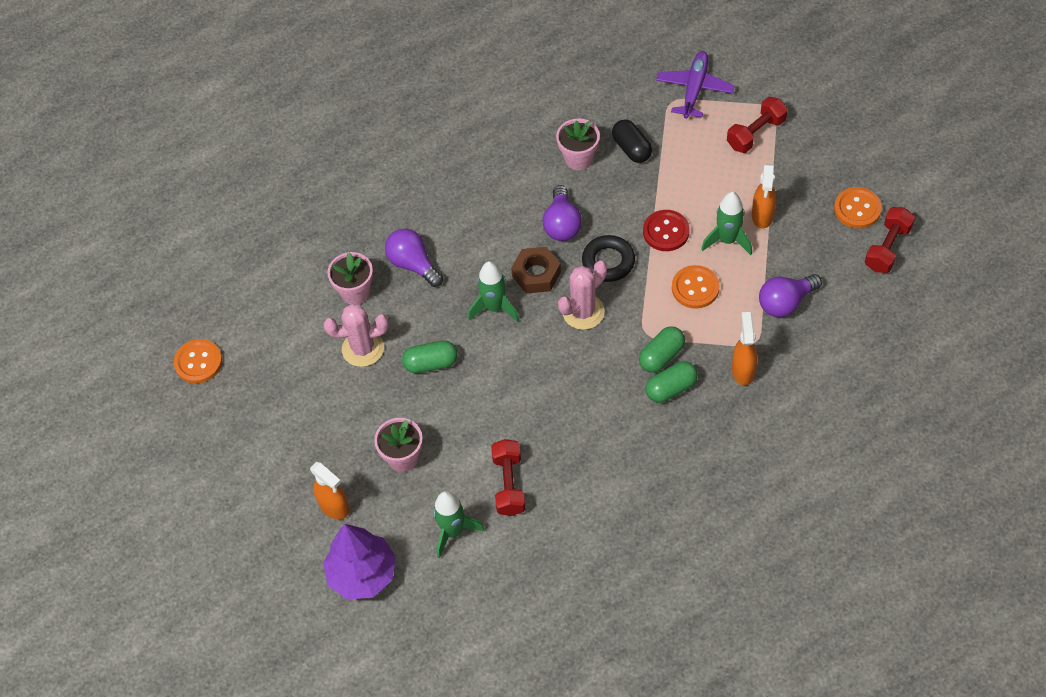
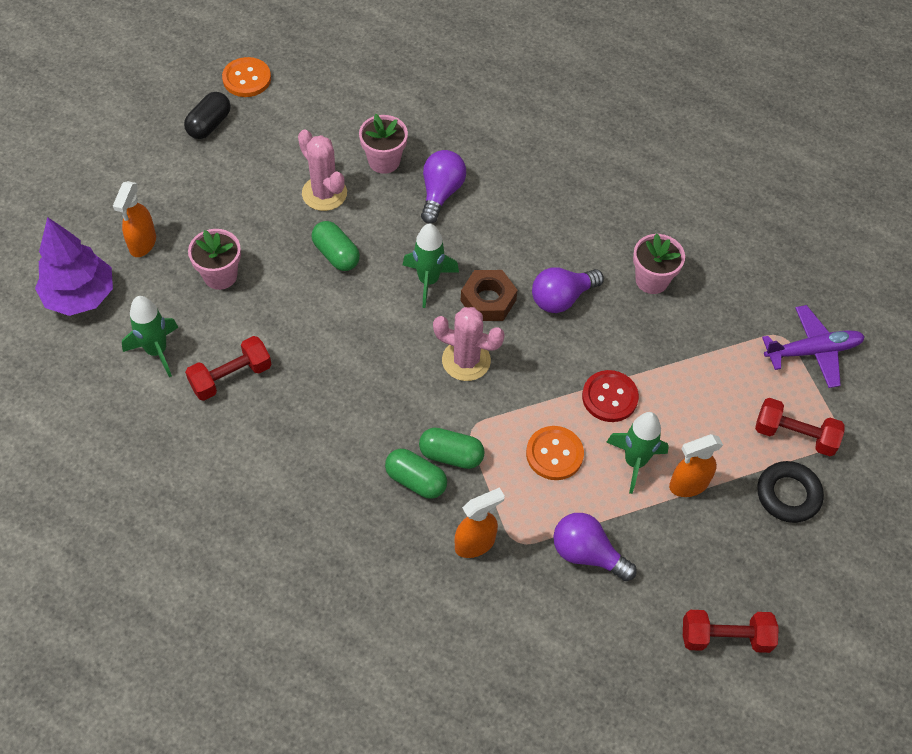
camera: 55 degrees right, 0 degrees up
black ring [582,235,635,282] -> black ring moved to [757,461,824,523]
black capsule [612,119,652,163] -> black capsule moved to [184,92,230,139]
orange button [834,187,882,228] -> none

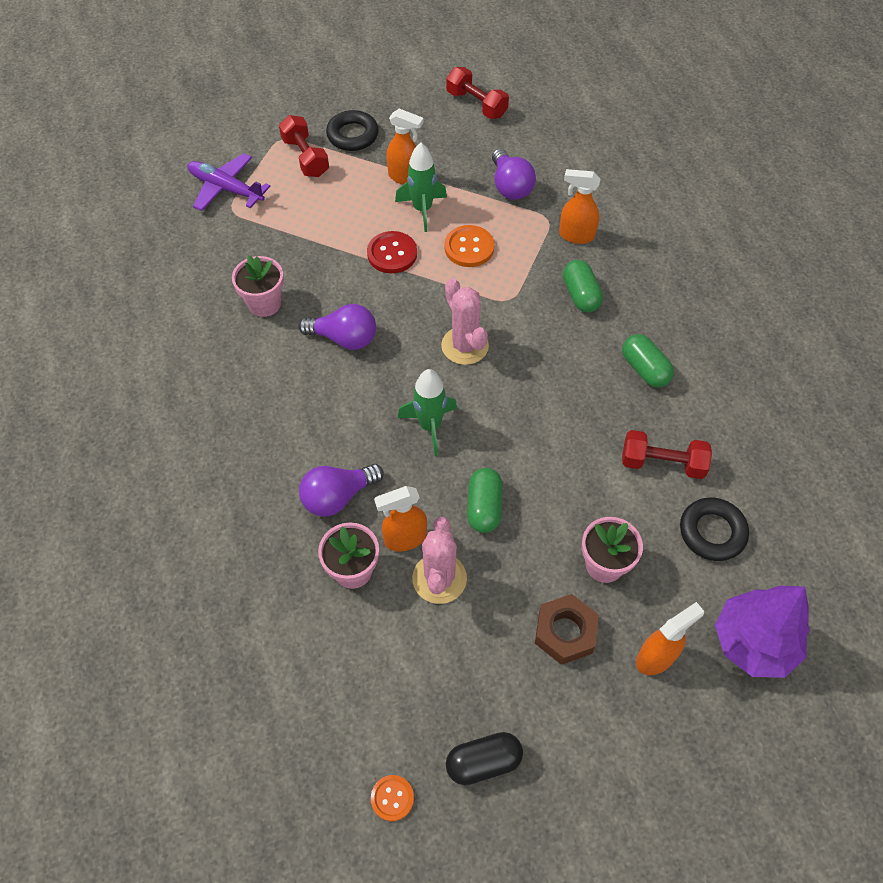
camera: 135 degrees left, 0 degrees up
green rocket [122,296,179,377] -> black ring [680,497,749,561]
orange button [222,57,271,97] -> orange button [371,775,414,821], size x0.62
green capsule [419,427,485,469] -> green capsule moved to [622,334,674,387]
brown nut [461,270,518,321] -> brown nut moved to [535,594,599,665]
none -> orange spray bottle [374,486,427,552]

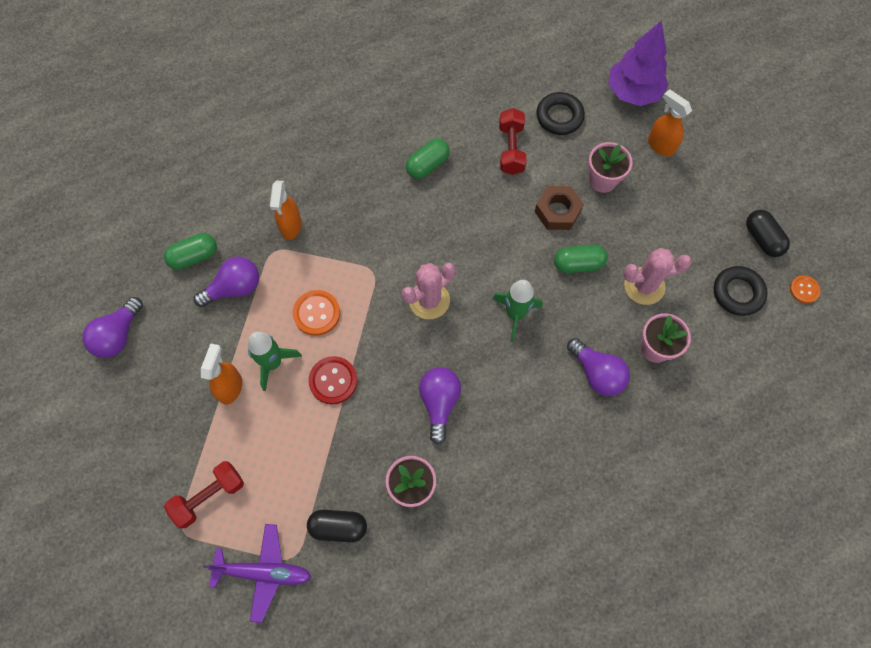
camera: 100 degrees left, 10 degrees up
purple plane [187,153,271,211] -> purple plane turned 105 degrees counterclockwise [203,524,312,623]
black ring [326,110,378,151] -> black ring moved to [714,266,768,316]
orange spray bottle [374,486,427,552] -> none
red dumbbell [446,67,509,119] -> purple light bulb [82,297,143,358]
brown nut [535,594,599,665] -> brown nut moved to [535,186,584,230]
green capsule [563,260,603,313] -> green capsule moved to [164,233,217,270]
none -> black capsule [307,510,367,542]

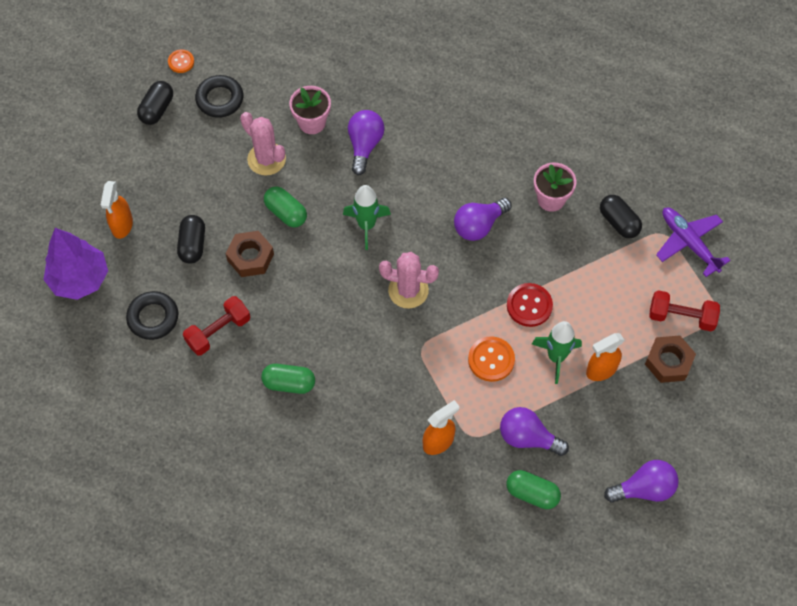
camera: 130 degrees left, 5 degrees down
pink flower pot [588,142,633,193] -> black capsule [177,215,205,264]
none -> brown nut [645,335,696,383]

